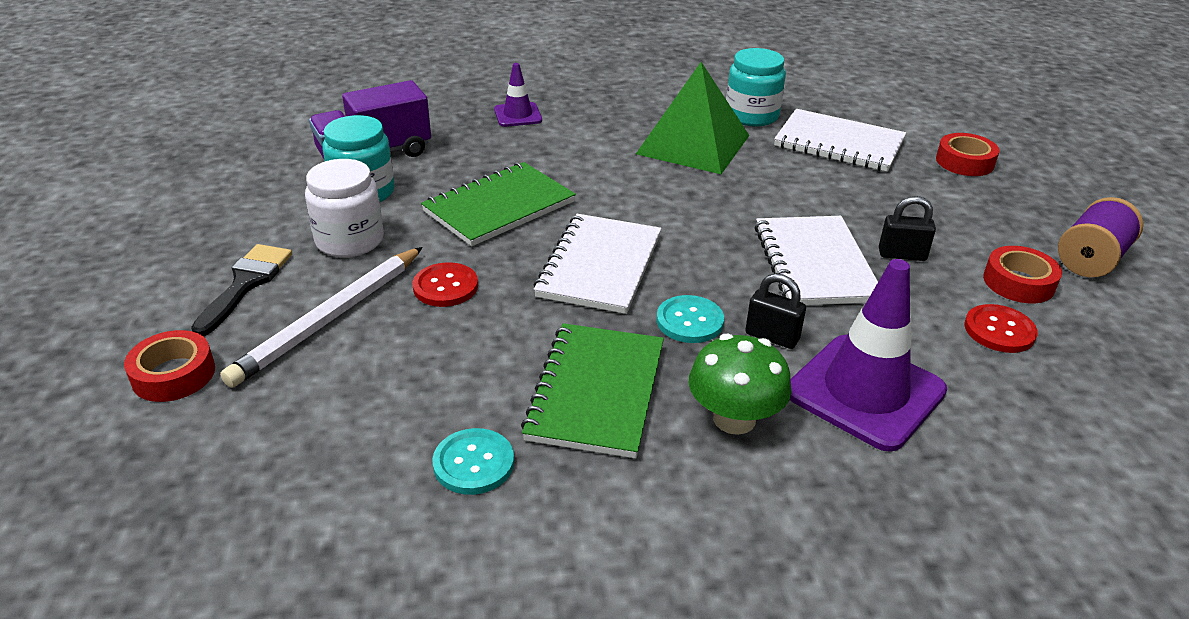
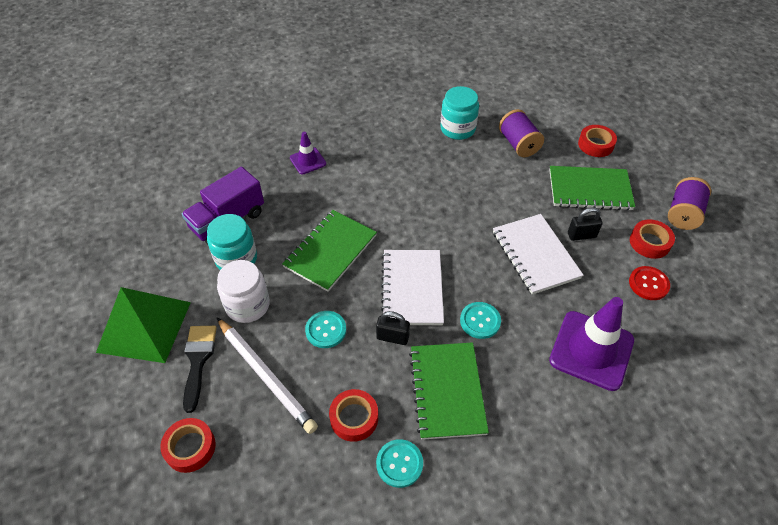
camera: 15 degrees left, 15 degrees up
white pencil [220,247,423,388] -> white pencil turned 60 degrees counterclockwise [217,318,318,434]
red button [412,262,478,307] -> turquoise button [305,311,346,348]
green pyramid [636,62,750,174] -> green pyramid moved to [96,287,191,363]
green mushroom [689,334,792,435] -> none
black padlock [745,273,806,349] -> black padlock moved to [376,311,410,345]
white notebook [774,109,906,172] -> purple spool [499,109,544,157]
none -> red tape [329,389,378,442]
none -> green notebook [550,166,635,211]

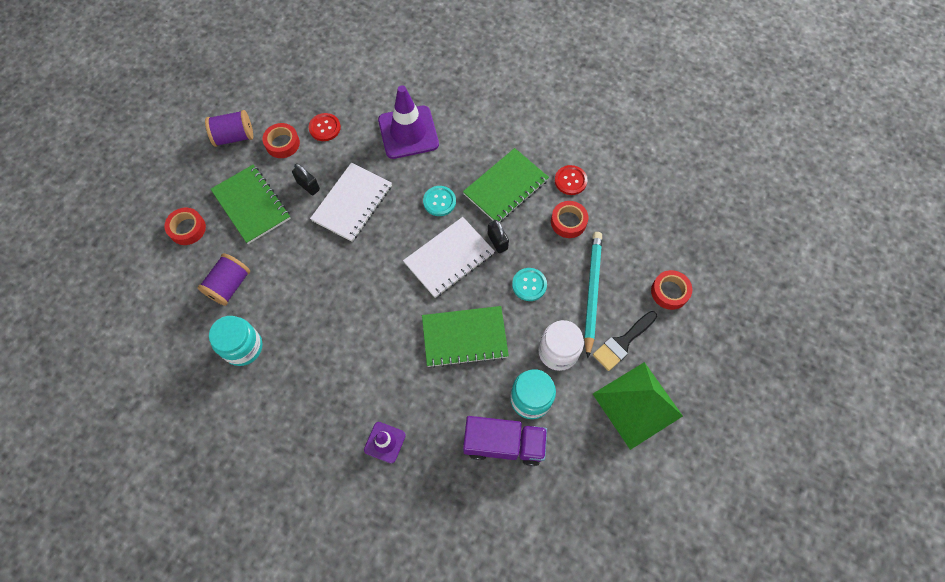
camera: 130 degrees left, 15 degrees up
white pencil [217,318,318,434] -> turquoise pencil [584,232,602,358]
turquoise button [376,439,423,488] -> red button [555,165,588,195]

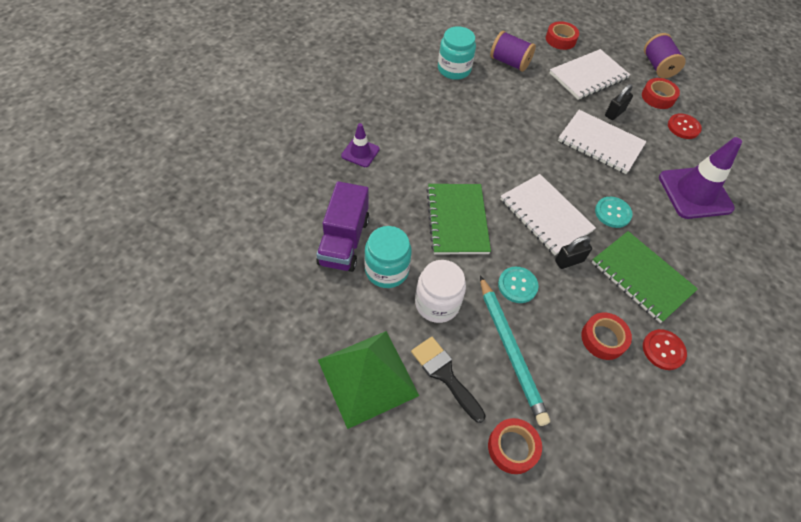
camera: 90 degrees right, 10 degrees down
green notebook [211,165,291,244] -> white notebook [550,49,630,100]
turquoise pencil [584,232,602,358] -> turquoise pencil turned 60 degrees clockwise [480,276,550,426]

